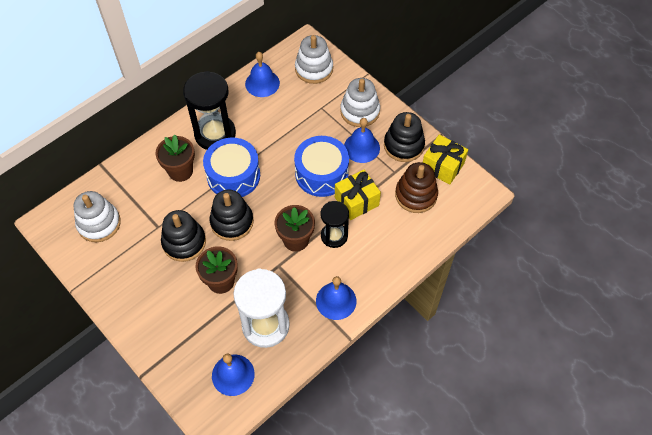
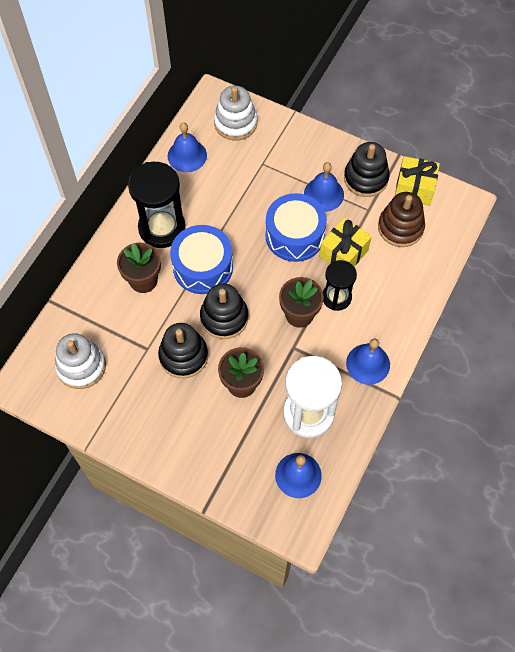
camera: 20 degrees left, 5 degrees up
white stacking toy [340,78,380,127] -> none

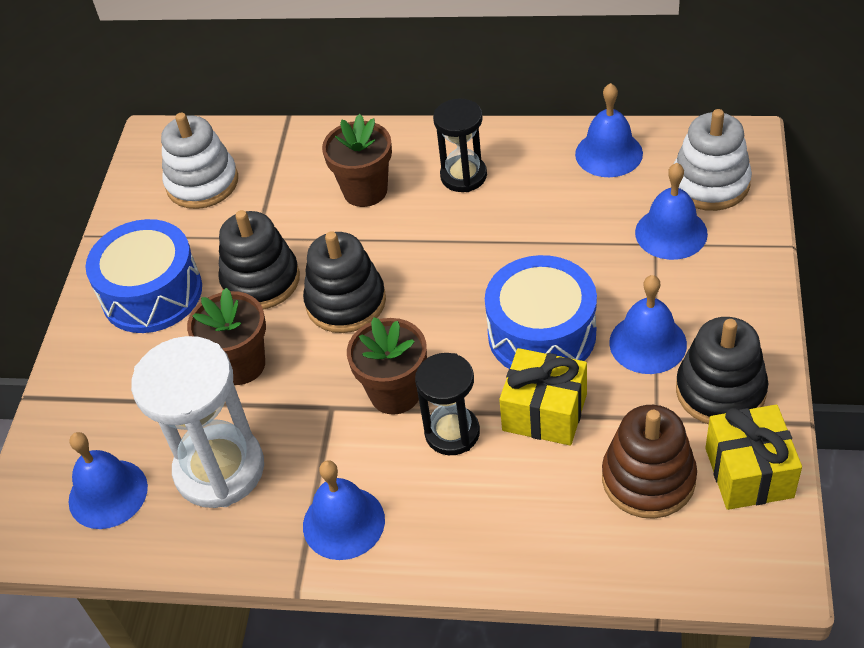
camera: 75 degrees right, 15 degrees down
black hourglass [128,162,186,248] -> black hourglass [433,98,487,192], size x0.61
blue drum [170,225,233,294] -> blue drum moved to [86,219,202,333]
none -> blue bell [635,163,708,260]

